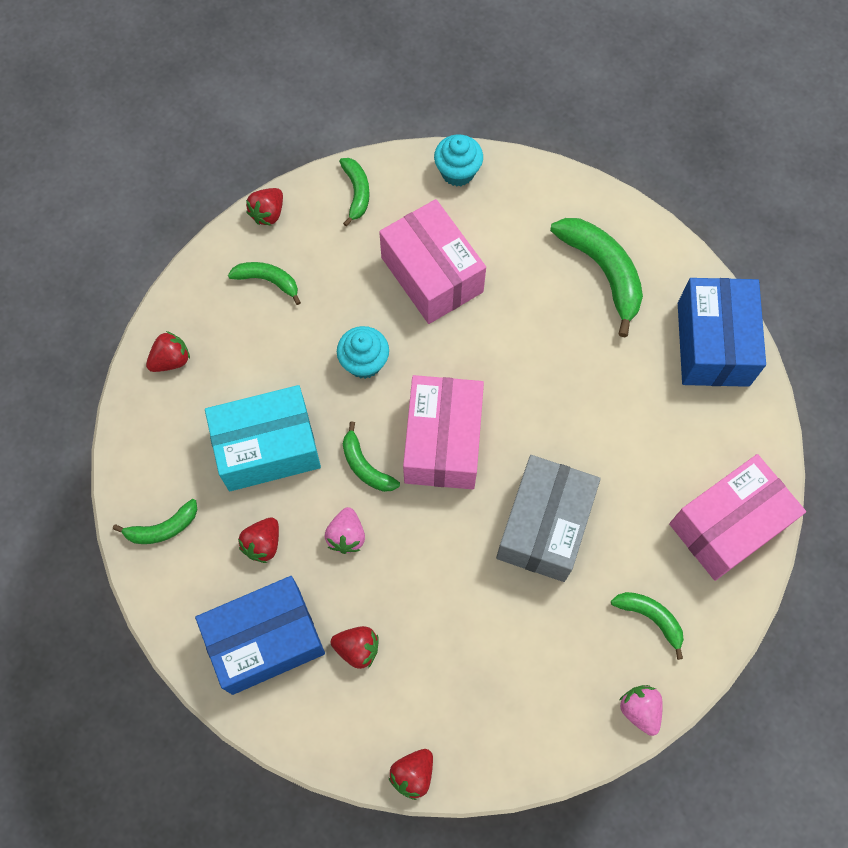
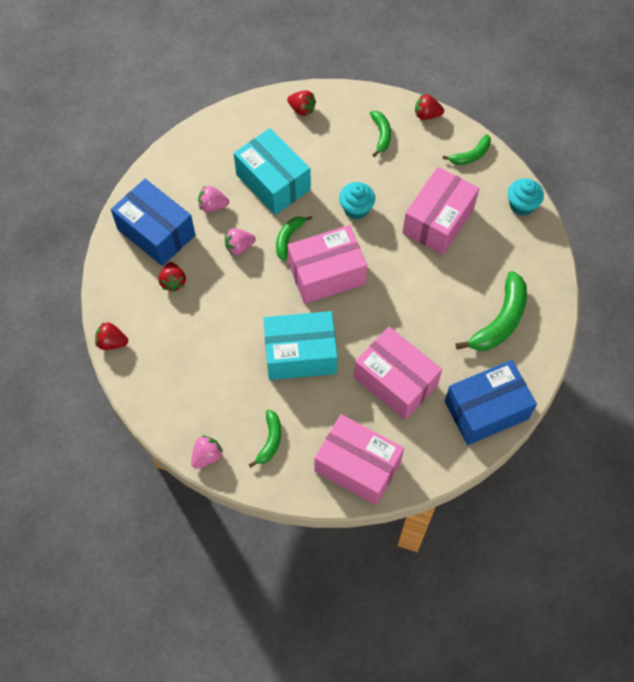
camera: 65 degrees right, 5 degrees down
green banana [113,499,197,544] -> none
red strawberry [238,517,279,563] -> pink strawberry [198,186,229,212]
grey box [496,455,601,582] -> turquoise box [263,311,338,380]
none -> pink box [354,327,442,420]

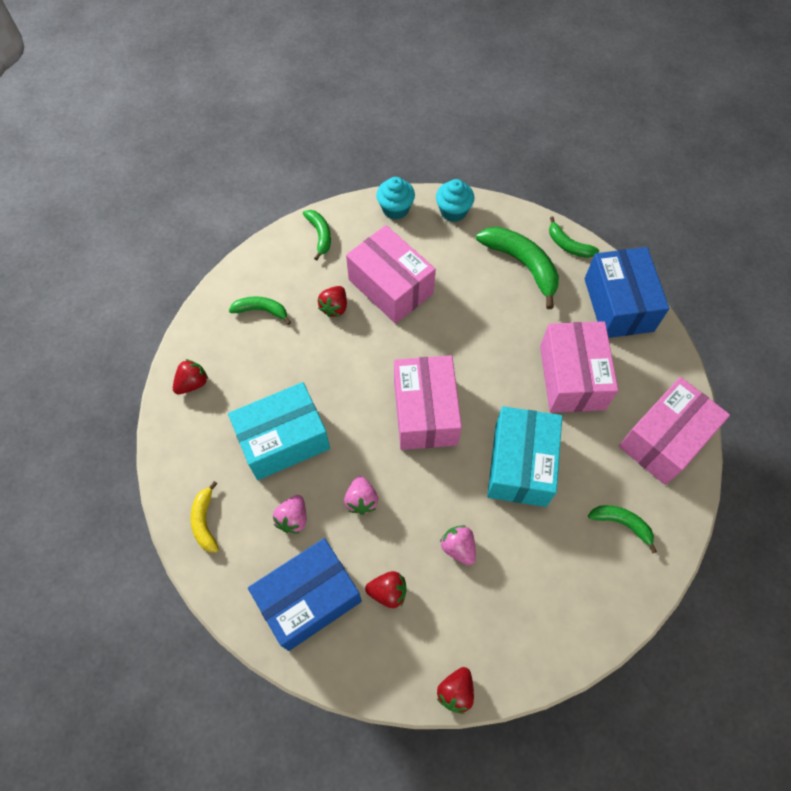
camera: 75 degrees left, 0 degrees up
pink strawberry [191,436,223,469] -> pink strawberry moved to [440,525,476,565]
green banana [276,216,312,261] -> green banana moved to [549,216,599,258]
turquoise cupcake [339,182,375,220] -> turquoise cupcake moved to [436,179,474,222]
pink box [354,327,442,420] -> pink box turned 60 degrees counterclockwise [540,321,618,413]
red strawberry [415,94,444,120] -> red strawberry moved to [318,286,347,317]
none -> yellow banana [191,481,219,552]

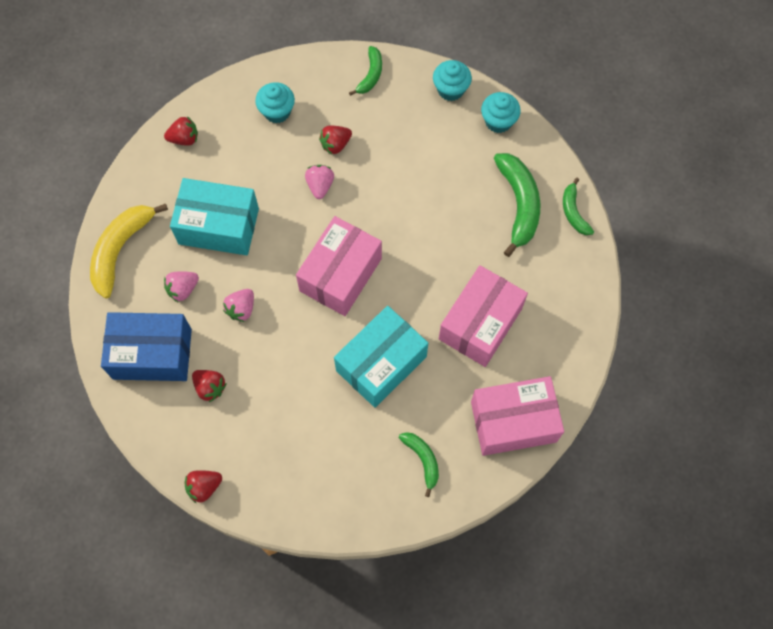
camera: 35 degrees right, 5 degrees up
yellow banana [191,481,219,552] -> yellow banana [90,204,168,299], size x1.77
green banana [229,296,291,325] -> turquoise cupcake [255,82,295,123]
pink box [346,225,436,324] -> none
pink strawberry [440,525,476,565] -> pink strawberry moved to [305,165,334,199]
blue box [584,247,669,338] -> none

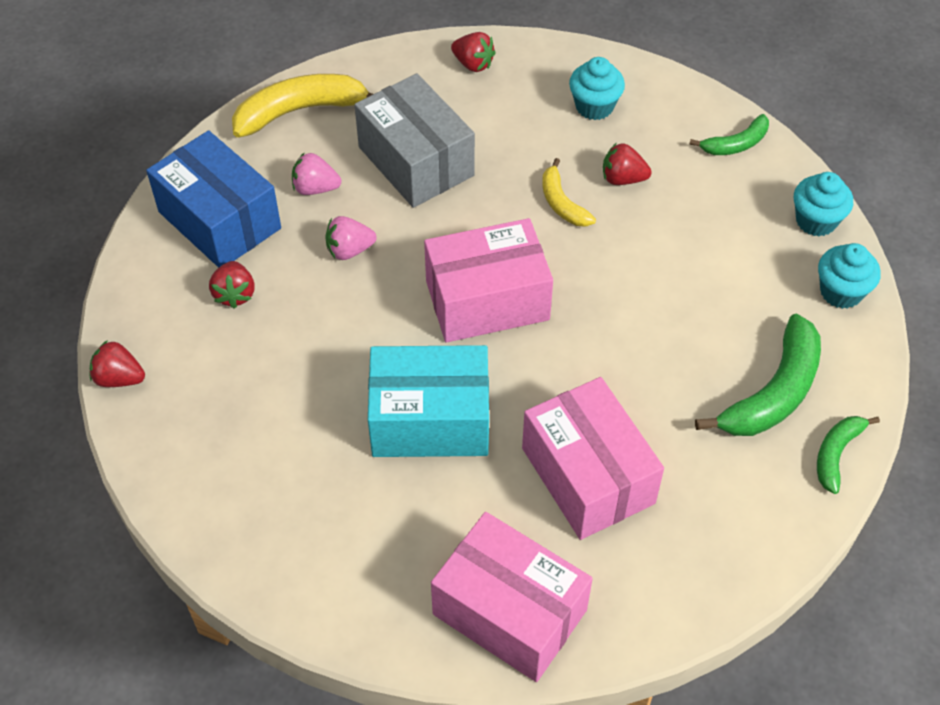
camera: 45 degrees right, 15 degrees down
turquoise box [170,178,259,255] -> grey box [355,73,475,208]
pink strawberry [305,165,334,199] -> yellow banana [542,158,596,227]
green banana [399,432,439,497] -> none
pink box [439,265,528,367] -> pink box turned 75 degrees clockwise [522,377,664,540]

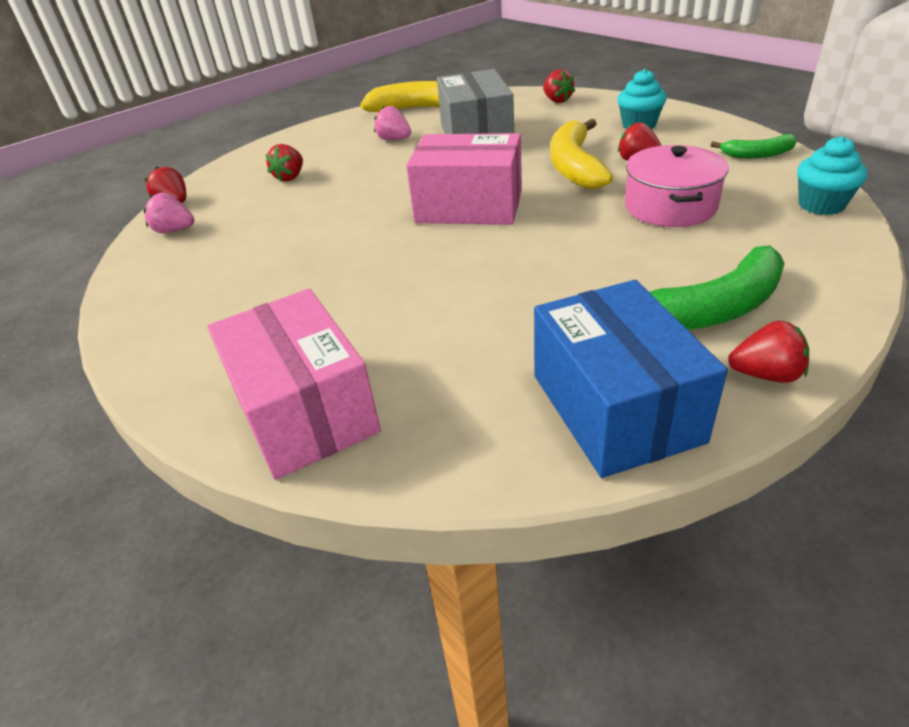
camera: 30 degrees right, 15 degrees down
blue box [146,130,281,268] -> blue box moved to [534,280,728,478]
pink strawberry [326,216,377,260] -> pink strawberry moved to [144,193,194,233]
turquoise box [368,345,489,457] -> none
pink box [522,377,664,540] -> none
yellow banana [542,158,596,227] -> yellow banana [551,119,613,189], size x1.77
green banana [817,416,880,494] -> red strawberry [728,320,809,383]
turquoise cupcake [818,243,880,309] -> none
none -> pink pot [625,145,729,227]

